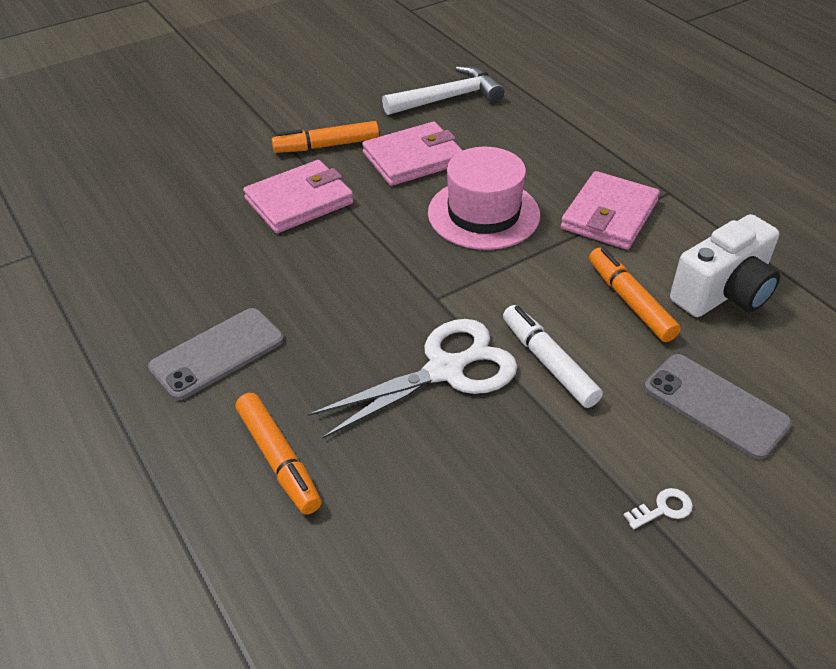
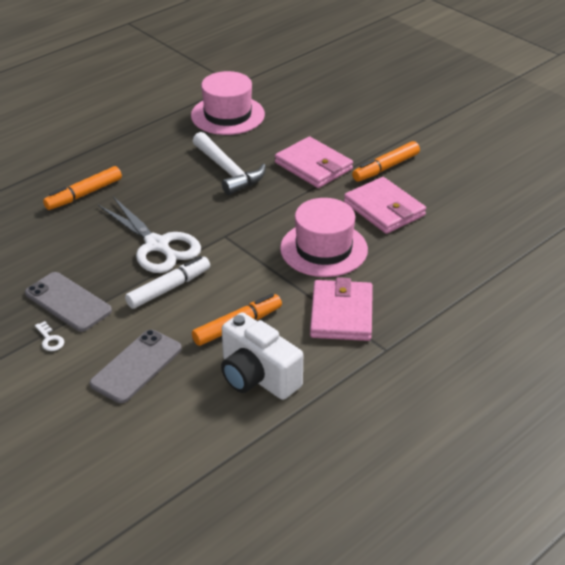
camera: 80 degrees right, 5 degrees down
grey phone [148,308,284,401] -> grey phone moved to [25,272,112,332]
orange marker [272,121,379,153] -> orange marker turned 105 degrees counterclockwise [352,141,420,182]
white hammer [382,66,504,115] -> white hammer moved to [193,132,266,195]
pink wallet [561,171,660,250] -> pink wallet turned 75 degrees clockwise [310,277,373,341]
none -> pink hat [191,71,265,135]

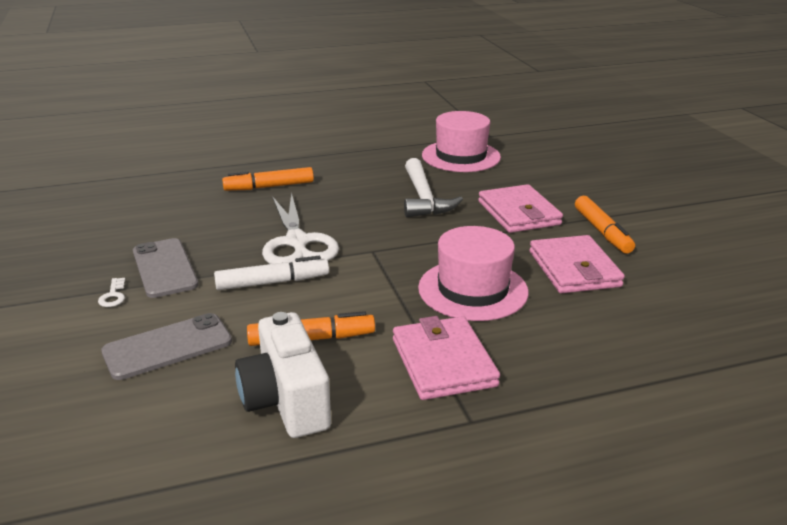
camera: 25 degrees right, 10 degrees down
pink wallet [310,277,373,341] -> pink wallet turned 45 degrees counterclockwise [393,316,500,400]
orange marker [352,141,420,182] -> orange marker turned 90 degrees counterclockwise [575,196,635,254]

